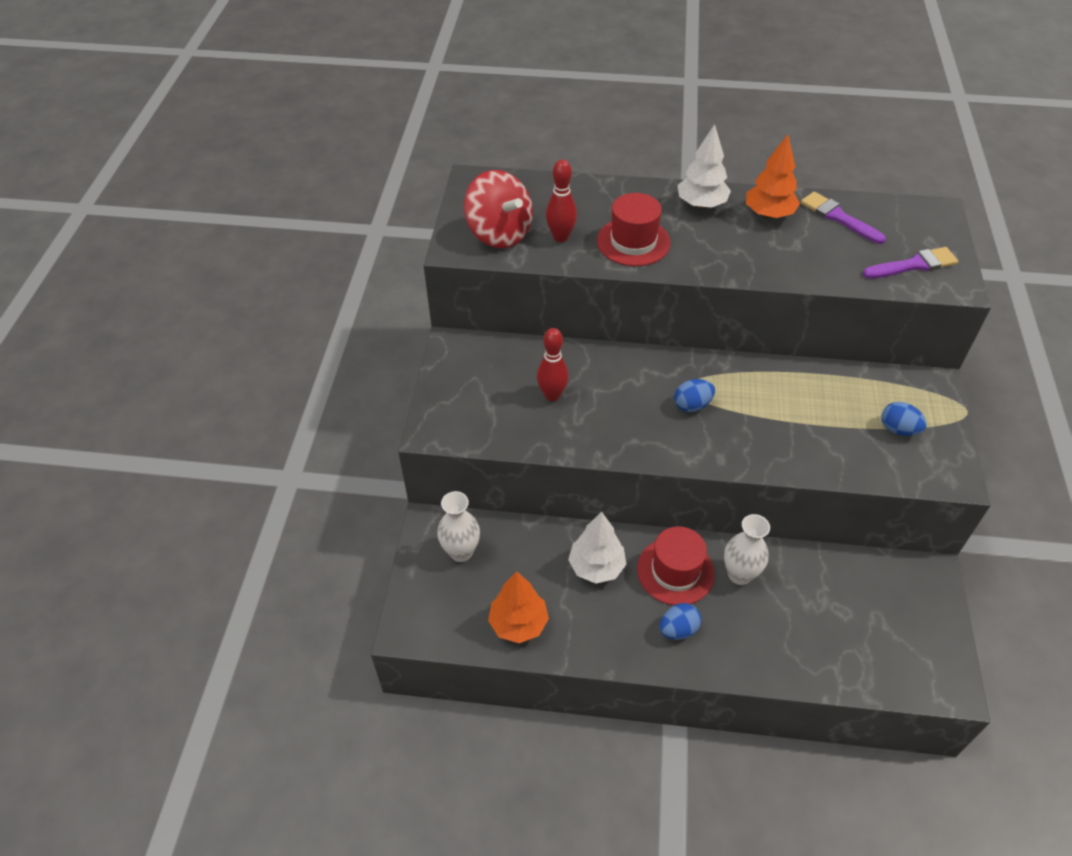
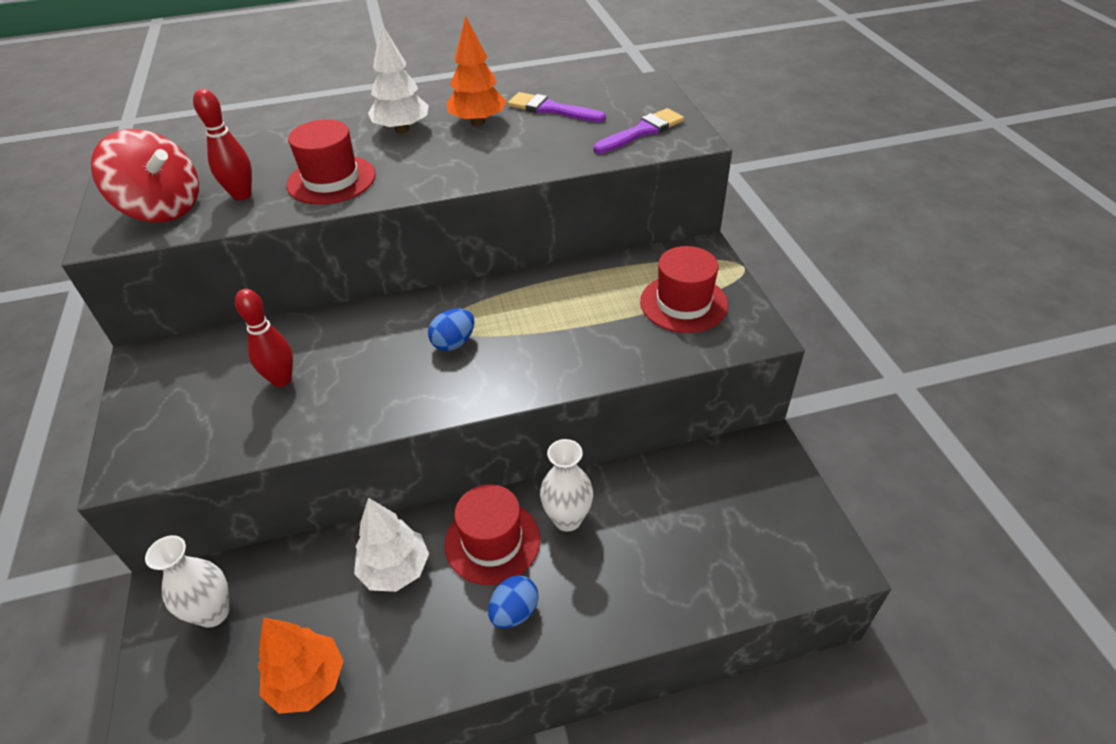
camera: 20 degrees left, 5 degrees down
blue egg [882,402,927,436] -> red hat [640,246,728,333]

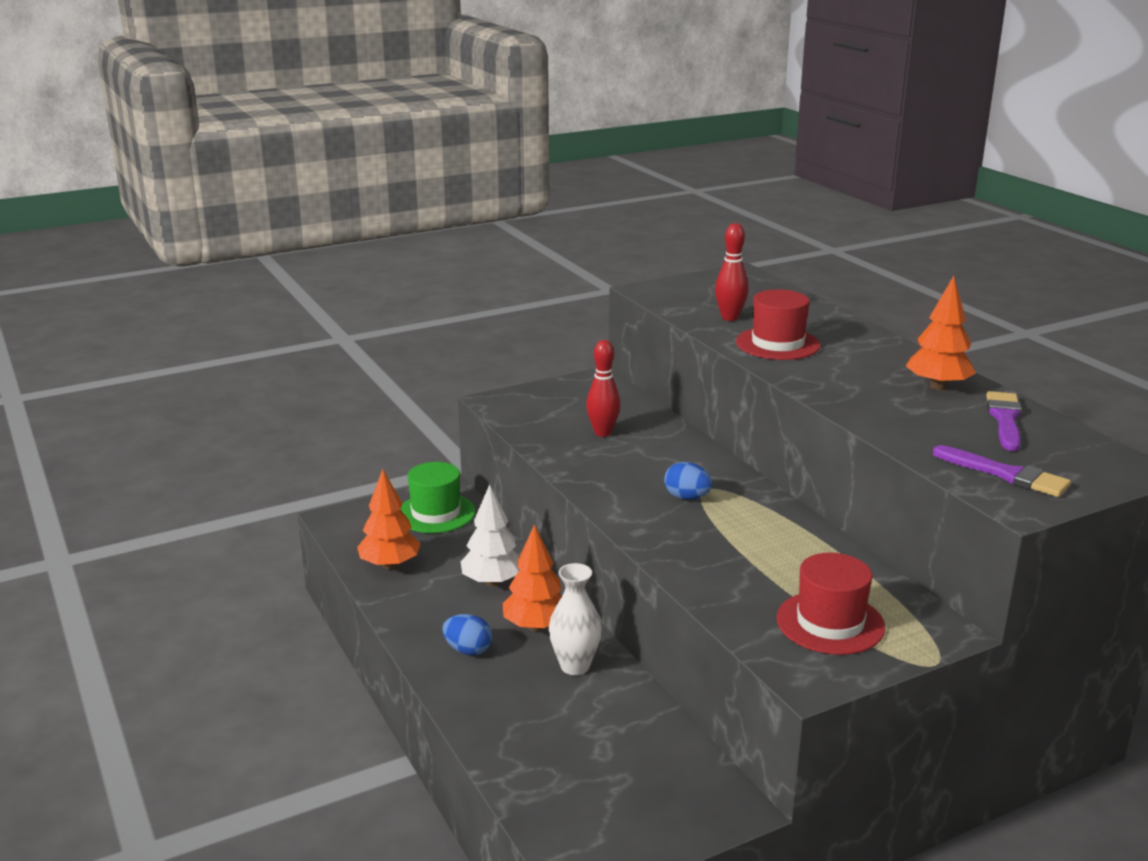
camera: 75 degrees right, 20 degrees down
red spinning top [91,129,199,222] -> none
white vase [145,535,229,628] -> green hat [400,462,475,533]
white tree [368,23,429,133] -> none
red hat [444,484,540,585] -> orange tree [503,524,562,631]

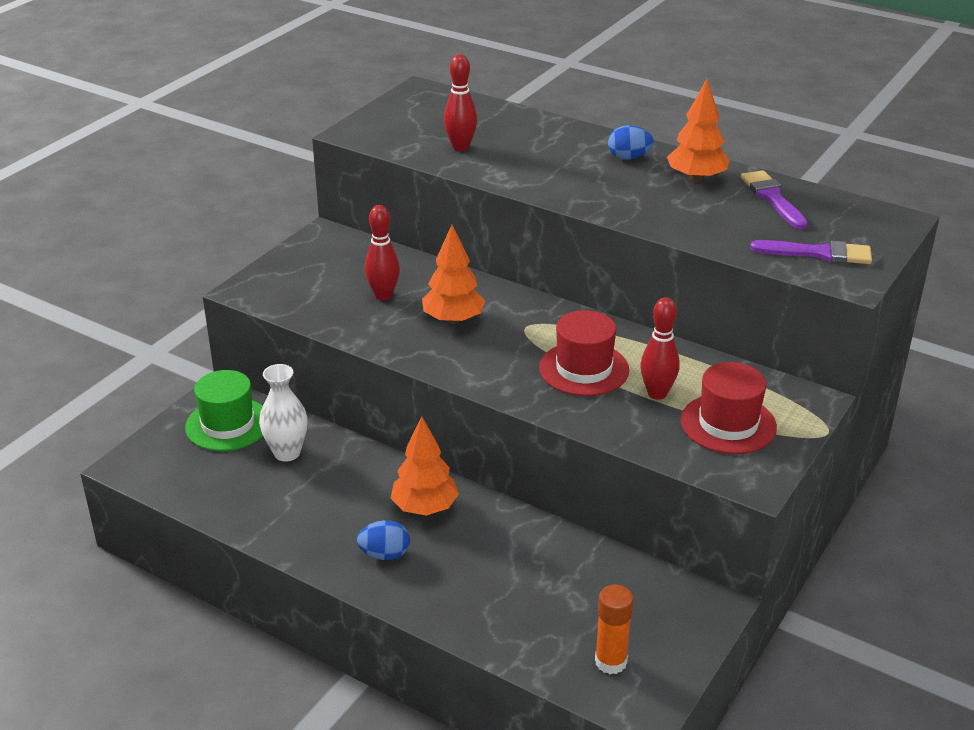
camera: 30 degrees left, 10 degrees up
orange tree [357,469,421,569] -> orange tree moved to [422,225,486,324]
white tree [461,484,520,586] -> none
white vase [549,563,602,675] -> white vase moved to [259,364,308,462]
blue egg [664,462,712,500] -> blue egg moved to [608,125,654,160]
red hat [736,289,821,360] -> red hat moved to [539,310,629,396]
none -> orange glue stick [595,585,634,674]
none -> red bowling pin [640,297,680,400]

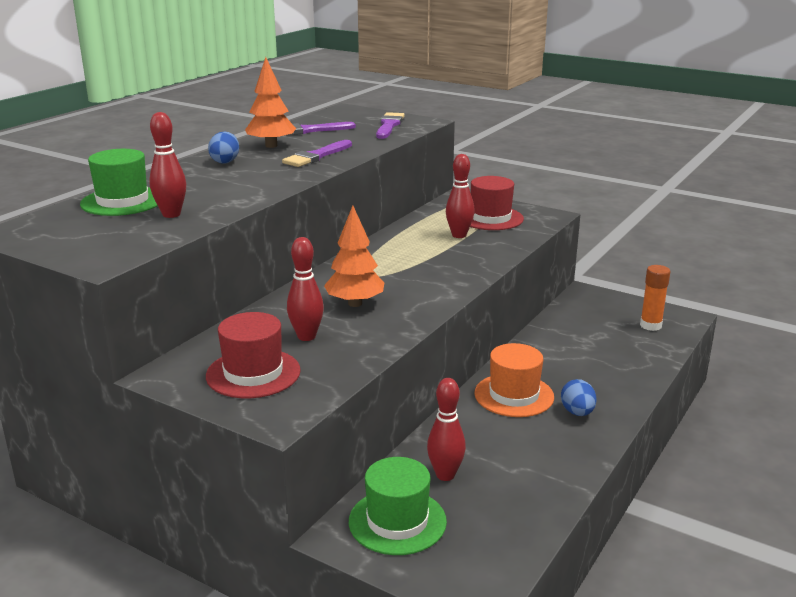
camera: 90 degrees left, 10 degrees down
white vase [259,364,308,462] -> red bowling pin [427,378,466,481]
orange tree [391,416,459,516] -> orange hat [474,343,554,417]
red hat [539,310,629,396] -> red hat moved to [206,312,301,398]
none -> green hat [80,149,158,216]
none -> purple brush [282,140,352,167]

